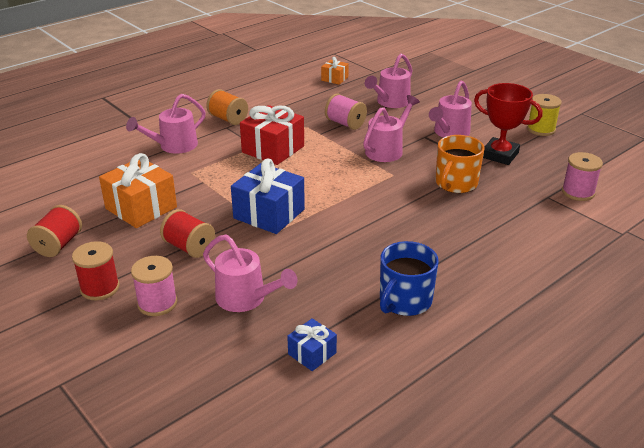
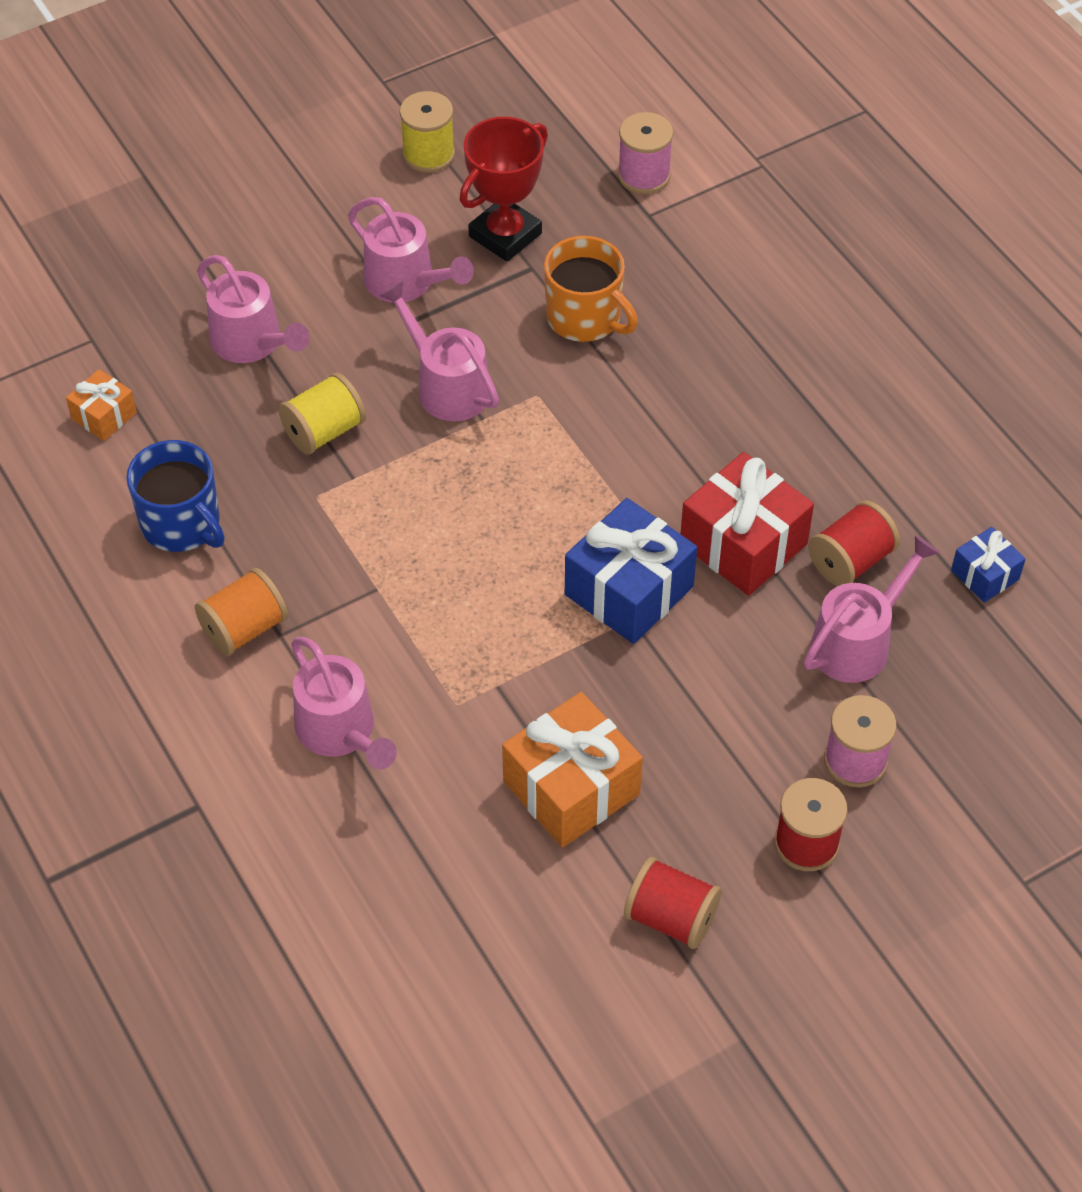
camera: 80 degrees left, 20 degrees up
red spool [160,209,215,258] -> red spool moved to [808,501,900,586]
red gift [240,105,304,165] -> red gift moved to [681,452,814,596]
pink spool [325,93,367,130] -> yellow spool [278,372,366,454]
blue mug [380,241,439,316] -> blue mug moved to [126,440,225,552]

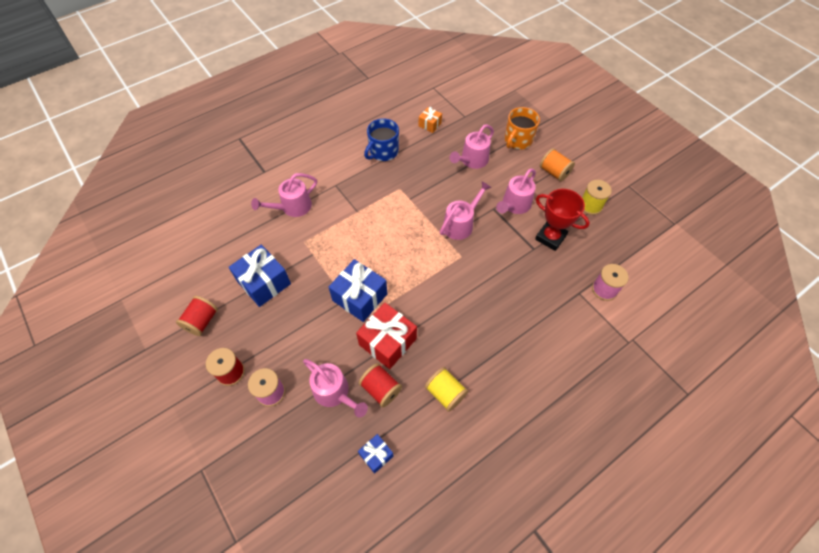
camera: 85 degrees right, 5 degrees up
orange spool [195,568,288,656] -> orange spool moved to [540,148,575,182]
yellow spool [278,372,366,454] -> yellow spool moved to [425,367,468,412]
orange gift [502,692,643,847] -> blue gift [229,245,291,307]
orange mug [544,236,638,342] -> orange mug moved to [505,107,540,149]

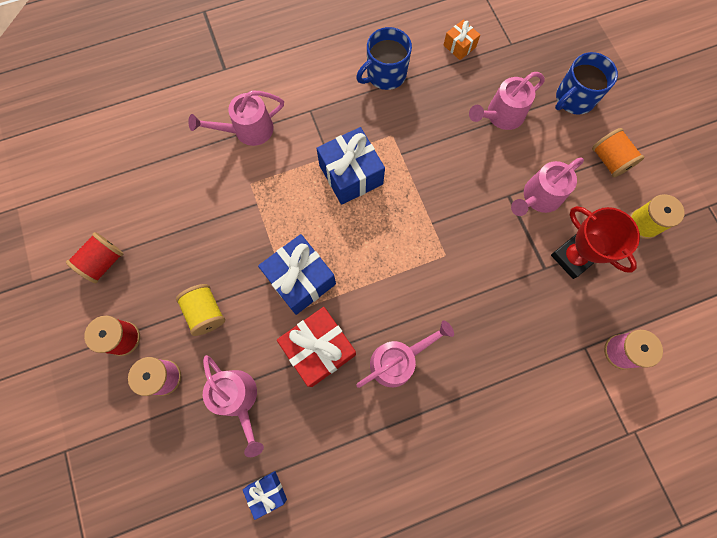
camera: 15 degrees right, 15 degrees up
blue gift [229,245,291,307] -> blue gift moved to [316,127,385,205]
red spool [359,363,402,407] -> none
yellow spool [425,367,468,412] -> yellow spool moved to [176,284,225,336]
pink watering can [440,181,492,240] -> pink watering can moved to [356,321,454,388]
orange mug [505,107,540,149] -> blue mug [555,52,618,115]

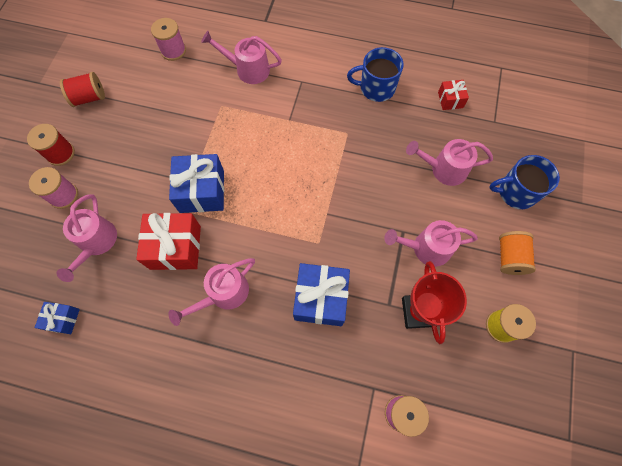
camera: 35 degrees right, 5 degrees down
yellow spool [176,284,225,336] -> none
blue gift [316,127,385,205] -> blue gift moved to [293,263,350,326]
pink watering can [356,321,454,388] -> pink watering can turned 135 degrees clockwise [169,258,255,326]
orange gift [444,20,480,60] -> red gift [438,80,469,110]
none -> pink spool [151,18,186,61]

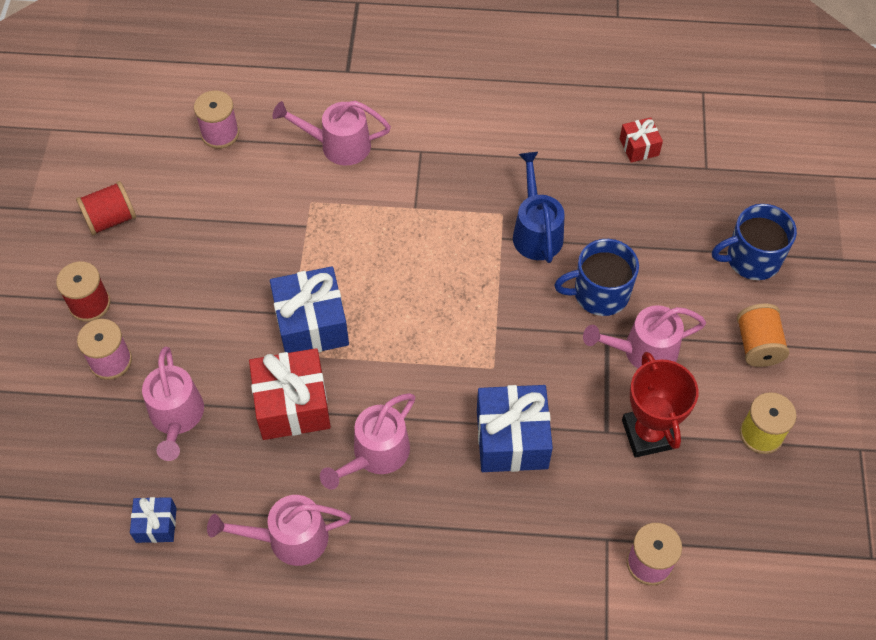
camera: 10 degrees left, 10 degrees down
blue mug [347,47,404,102] -> blue mug moved to [554,239,639,316]
pink watering can [406,139,493,186] -> pink watering can moved to [207,495,351,566]
none -> blue watering can [513,152,565,263]

